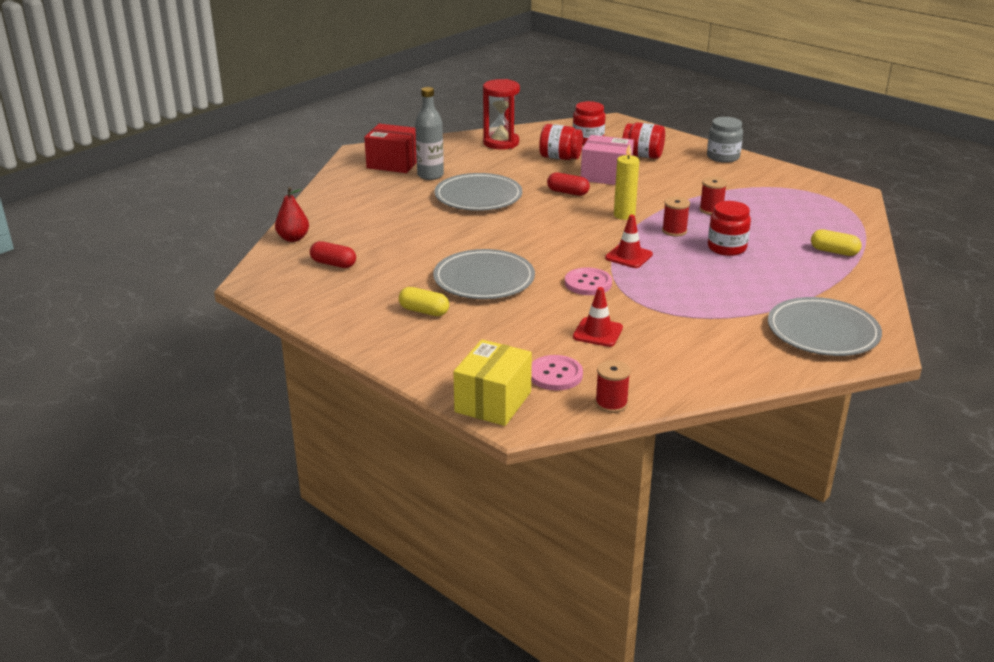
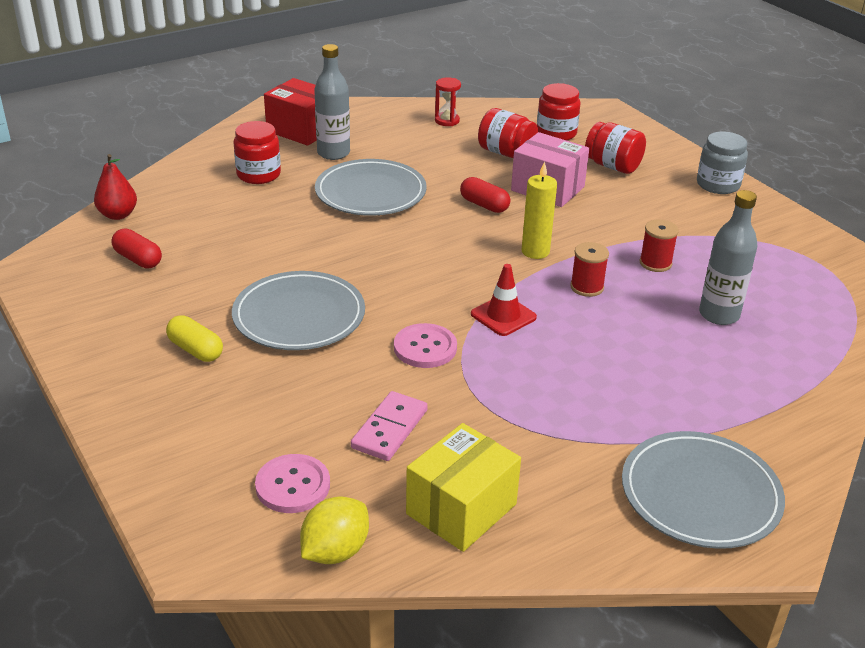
camera: 15 degrees right, 5 degrees up
yellow box [453,339,532,426] -> yellow box moved to [406,423,521,552]
red hourglass [483,79,520,150] -> red hourglass [435,77,461,126], size x0.55
red traffic cone [573,287,623,347] -> pink domino [351,391,428,461]
red spool [595,360,630,413] -> yellow lemon [300,496,369,564]
red jar [708,201,751,256] -> red jar moved to [233,121,281,184]
yellow capsule [811,229,862,256] -> none
none -> grey bottle [699,190,758,325]

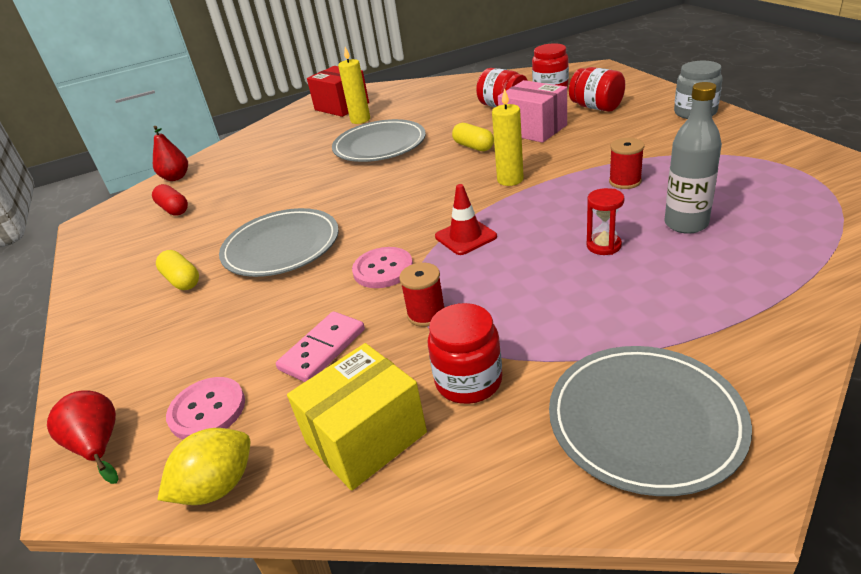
camera: 15 degrees right, 0 degrees up
red jar [233,121,281,184] -> red jar moved to [427,303,502,404]
grey bottle [314,44,350,160] -> yellow candle [338,47,370,124]
red hourglass [435,77,461,126] -> red hourglass moved to [587,188,624,255]
red capsule [460,177,510,213] -> yellow capsule [452,123,494,151]
red spool [570,242,609,297] -> red spool moved to [399,263,445,327]
none -> red pear [47,390,119,484]

